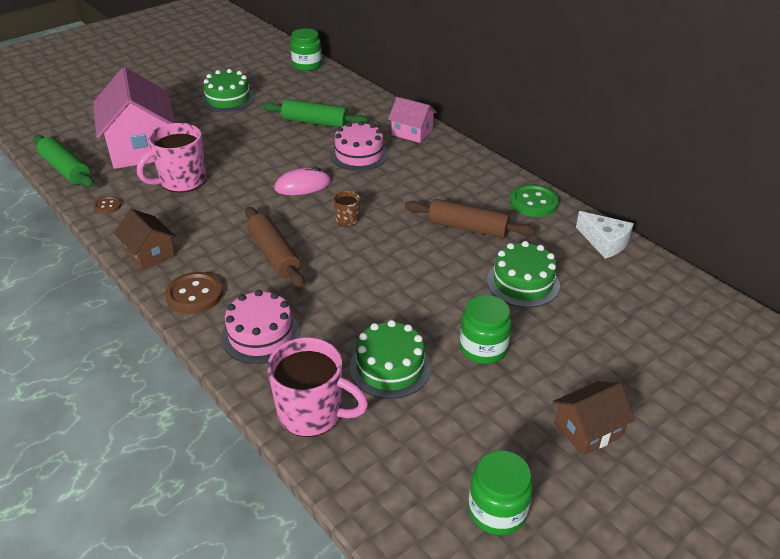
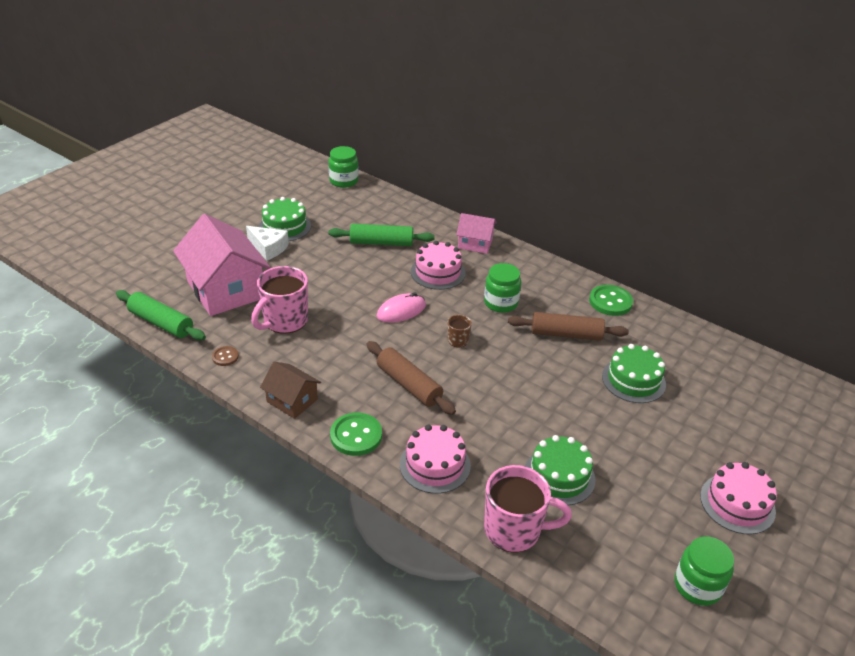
camera: 15 degrees left, 0 degrees up
brown button [165,272,223,314] -> green button [330,413,382,456]
green jar [460,295,512,364] -> green jar moved to [484,263,521,313]
brown house [553,381,635,456] -> pink cake [700,462,777,534]
white cheese [576,211,634,259] -> white cheese moved to [246,226,289,261]

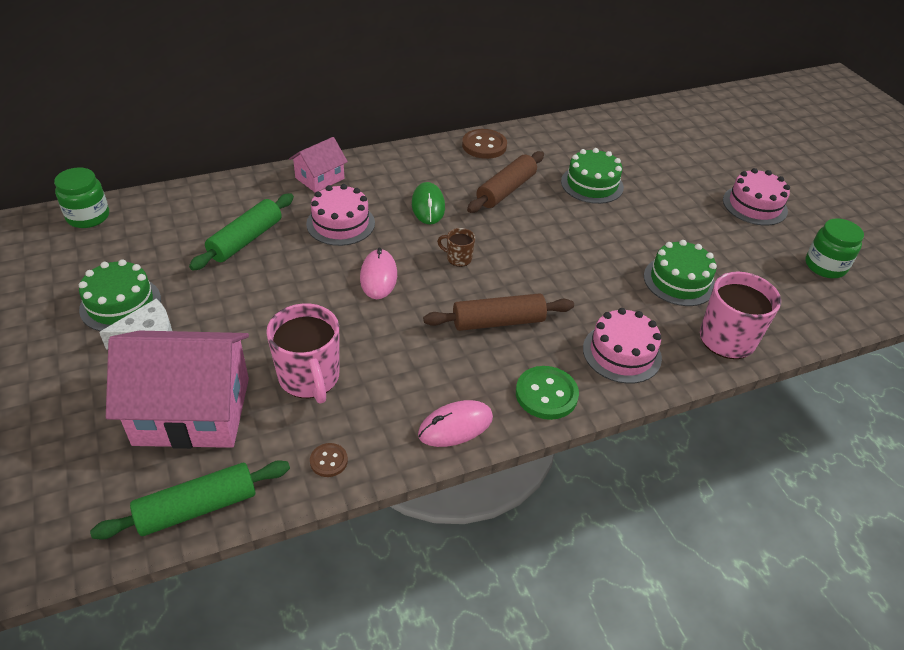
camera: 60 degrees left, 5 degrees up
brown house [260,362,321,419] -> pink mouse [418,400,493,447]
green jar [484,263,521,313] -> green mouse [412,182,445,225]
green button [589,285,633,316] -> brown button [462,129,507,159]

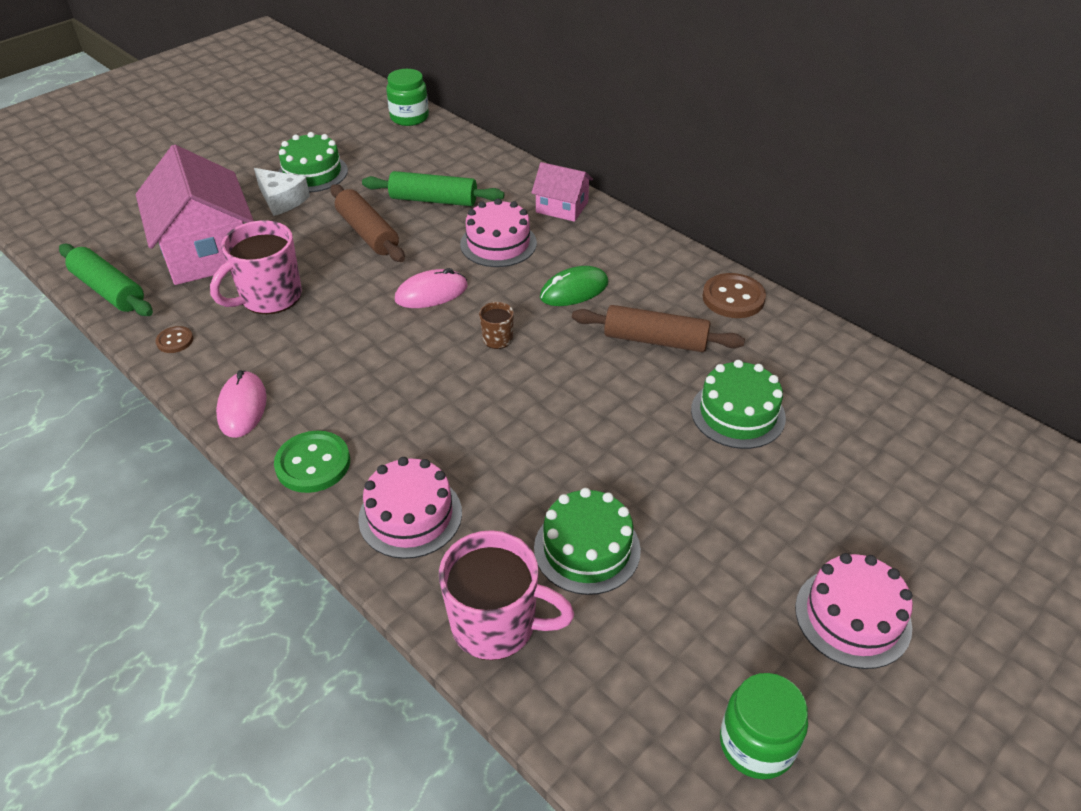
camera: 70 degrees right, 0 degrees up
pink mouse [418,400,493,447] -> pink mouse turned 45 degrees clockwise [216,370,267,438]
brown rolling pin [423,293,574,331] -> brown rolling pin moved to [330,184,405,262]

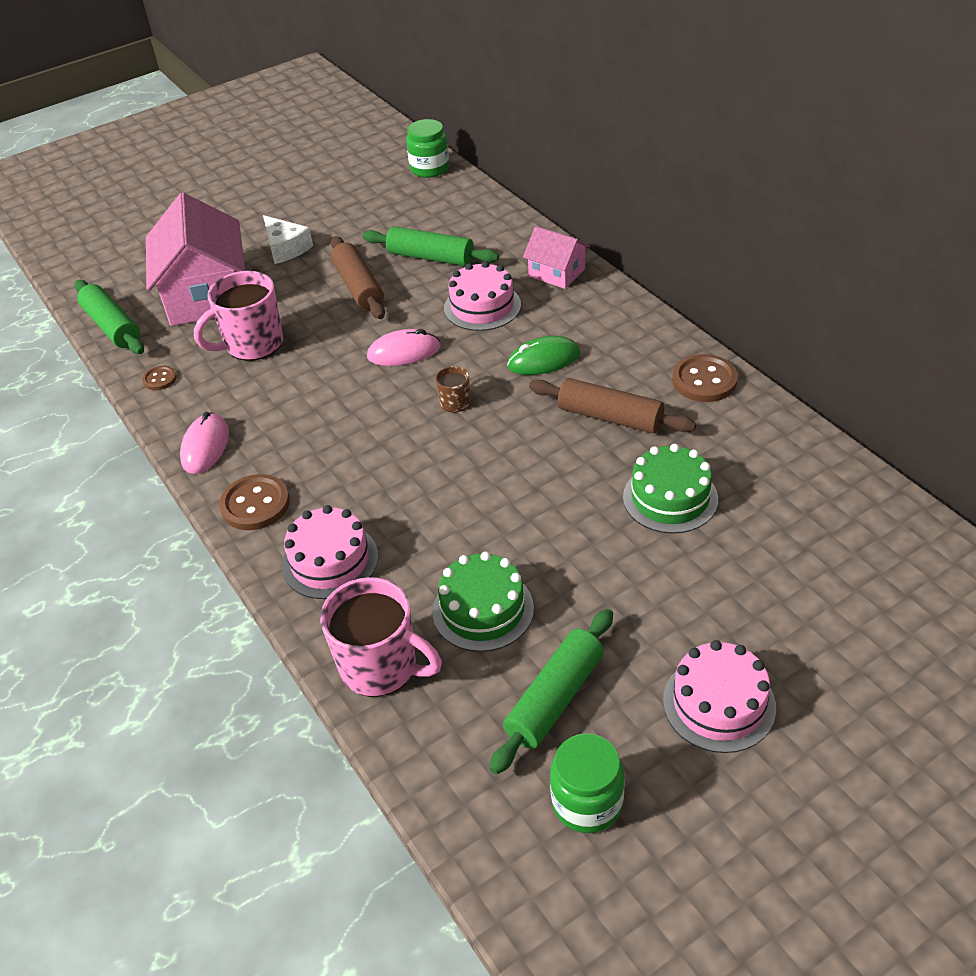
camera: 15 degrees right, 0 degrees up
green button [274,431,350,493] -> brown button [219,474,290,530]
green cake [278,132,348,192] -> none
none -> green rolling pin [490,609,613,775]

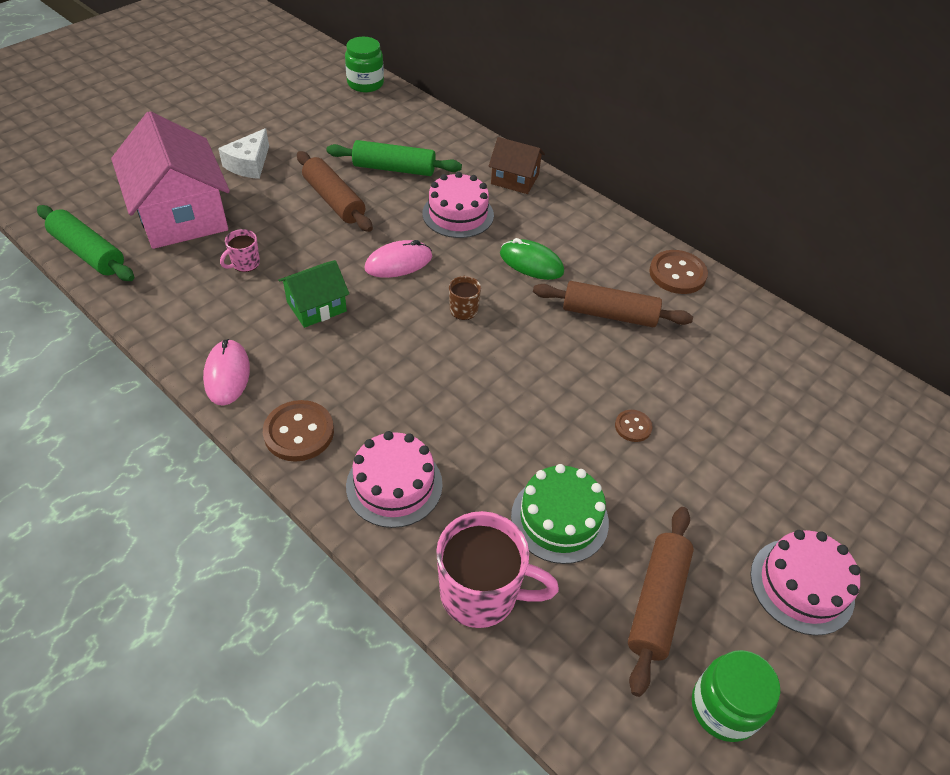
camera: 20 degrees left, 5 degrees up
brown button [142,366,177,390] -> brown button moved to [615,410,653,442]
pink mug [194,271,283,361] -> pink mug [220,229,260,272], size x0.48
white cheese [263,215,313,264] -> white cheese turned 75 degrees clockwise [218,128,269,179]
green rolling pin [490,609,613,775] -> brown rolling pin [628,507,694,697]
green mouse [507,336,581,375] -> green mouse turned 60 degrees clockwise [500,238,564,280]
pink house [523,226,590,289] -> brown house [489,137,545,194]
green cake [623,444,718,534] -> none
none -> green house [278,260,350,328]

